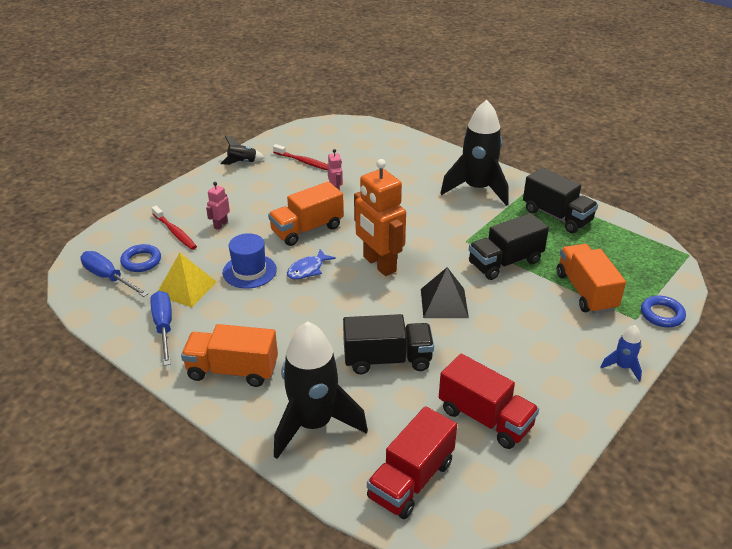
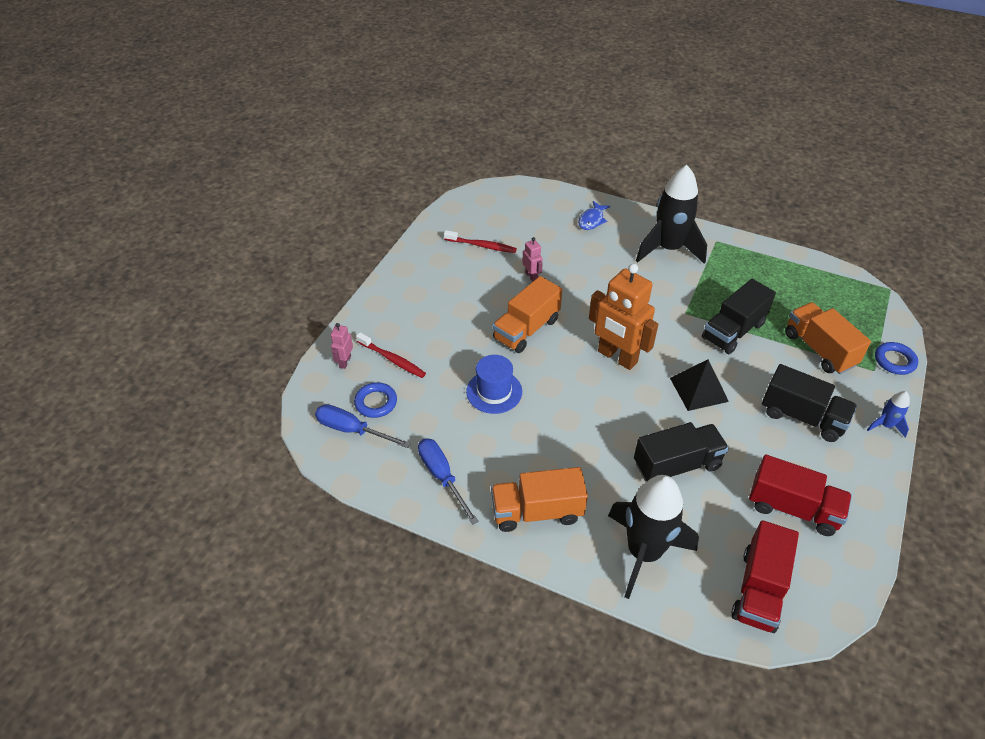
camera: 15 degrees left, 10 degrees up
yellow pyramid [158,253,217,307] -> none
pink robot [206,182,230,230] -> pink robot moved to [331,323,353,369]
black rocket [220,135,265,165] -> none
blue fish [287,249,336,280] -> blue fish moved to [578,201,610,230]
black truck [523,167,598,233] -> black truck moved to [762,364,857,442]

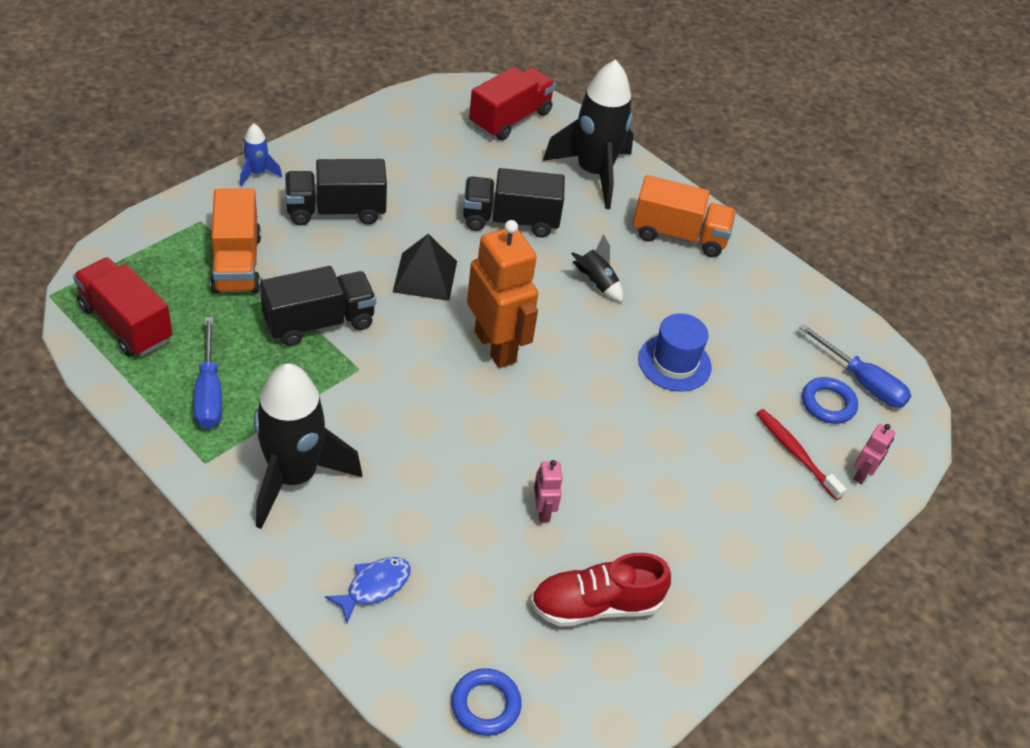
camera: 165 degrees left, 0 degrees up
blue screwdriver [418,438,479,525] -> blue screwdriver moved to [194,317,222,429]
red toothbrush [444,230,517,253] -> red shoe [530,553,671,627]
orange truck [493,276,562,353] -> none
red truck [749,454,852,536] -> red truck moved to [73,258,173,357]
black truck [762,364,857,442] -> black truck turned 60 degrees counterclockwise [285,159,387,226]
blue ring [875,342,918,375] -> blue ring moved to [451,668,522,736]
none -> black rocket [571,234,623,302]

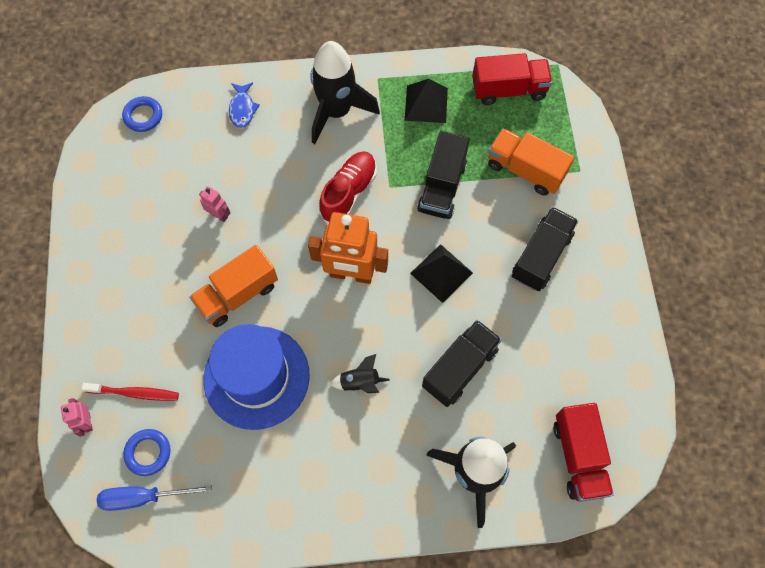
camera: 135 degrees right, 20 degrees up
blue screwdriver [194,317,222,429] -> black pyramid [405,79,448,123]
blue rocket [240,124,282,186] -> none
red shoe [530,553,671,627] -> red shoe moved to [319,151,377,224]
orange truck [633,175,736,257] -> orange truck moved to [189,245,278,327]
blue hat [638,313,712,392] -> blue hat [203,324,310,430], size x1.77

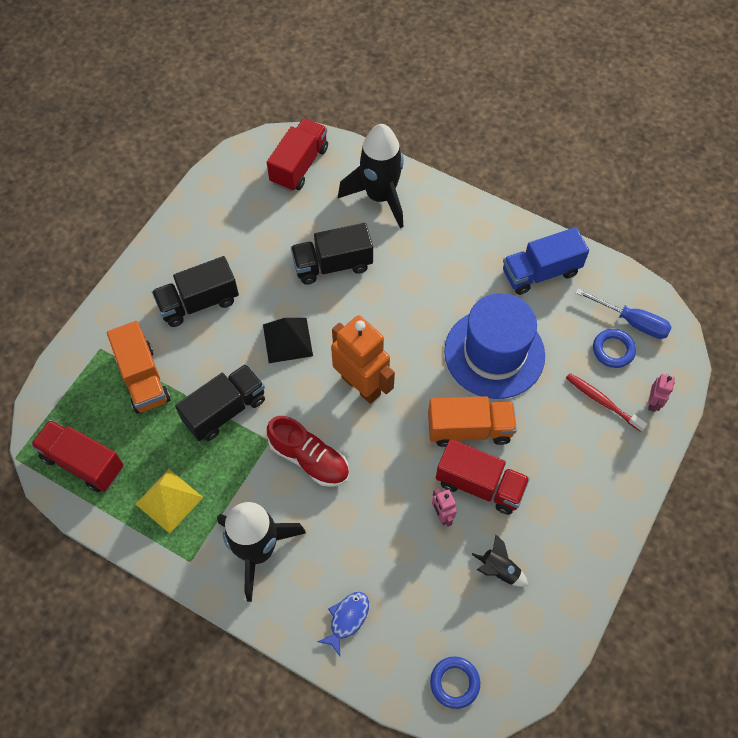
camera: 145 degrees left, 5 degrees down
red shoe [319,151,377,224] -> red shoe turned 120 degrees counterclockwise [267,416,349,487]
black rocket [330,354,390,393] -> black rocket moved to [472,535,528,587]
black pyramid [405,79,448,123] -> yellow pyramid [136,469,203,534]
none -> red truck [436,439,530,515]
none -> blue truck [503,227,589,295]

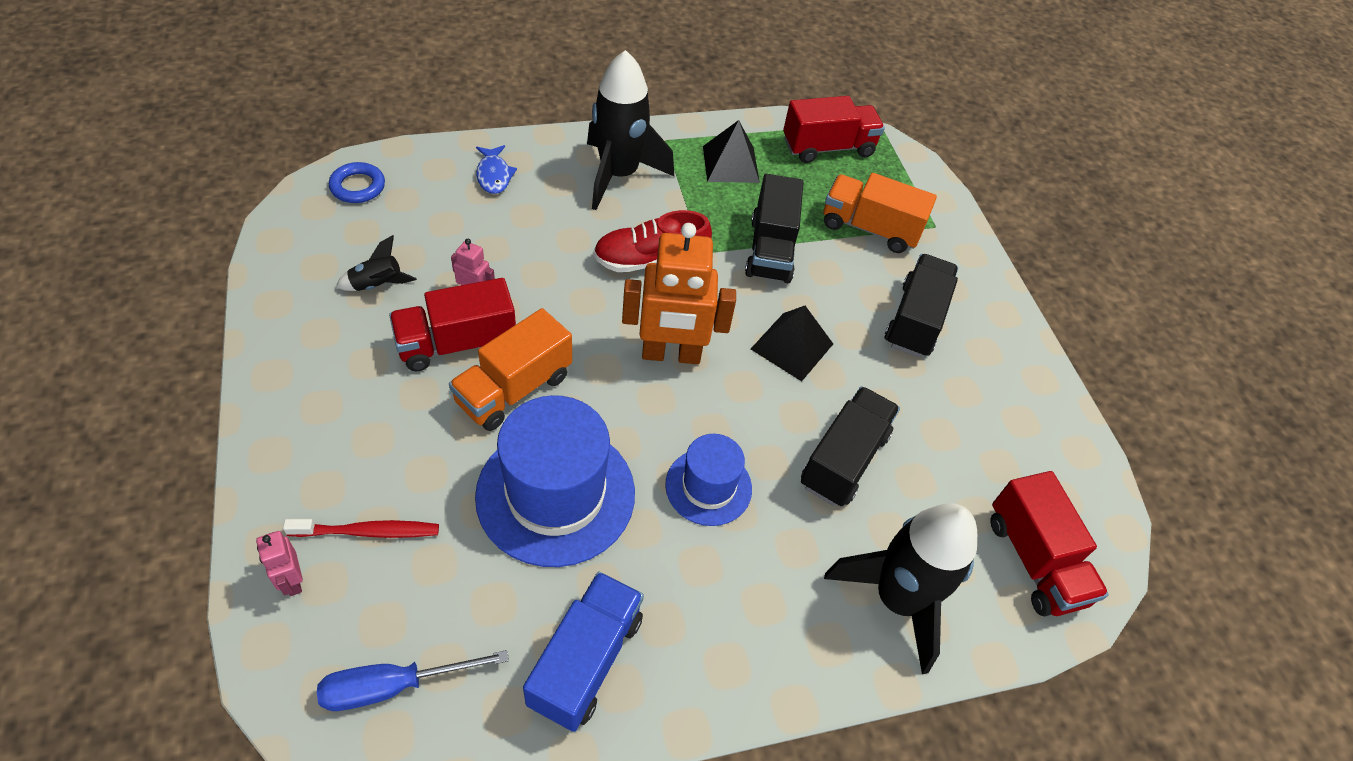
camera: 130 degrees right, 10 degrees down
yellow pyramid [136,469,203,534] -> black pyramid [703,120,760,183]
blue ring [593,329,636,368] -> none
none -> blue hat [665,434,752,526]

